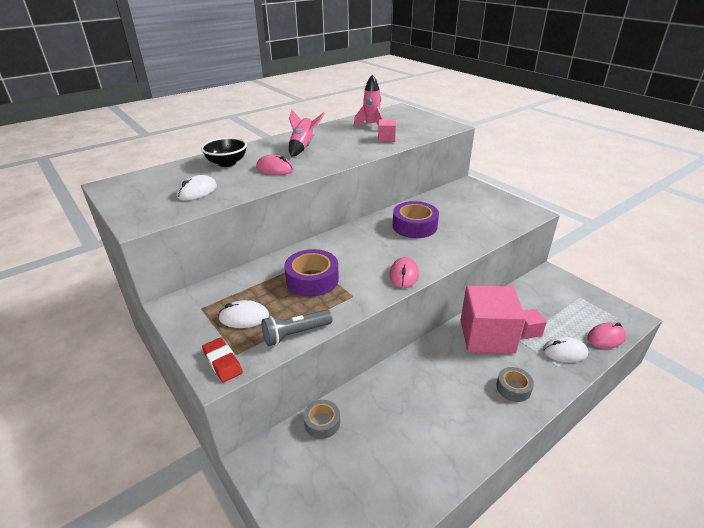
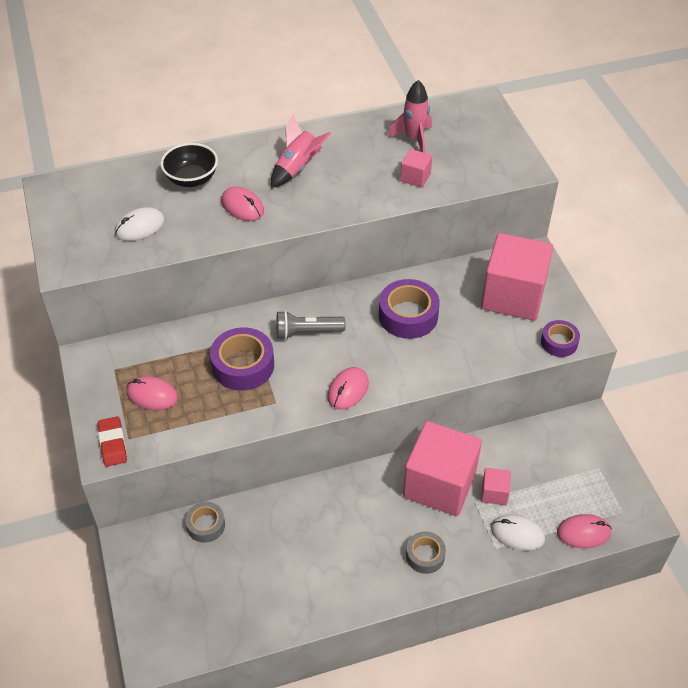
camera: 20 degrees right, 15 degrees up
white mouse [219,300,269,328] -> pink mouse [126,376,178,410]
grey flashlight [261,310,332,346] -> grey flashlight moved to [276,311,346,340]
none -> pink cube [481,233,554,321]
none -> purple tape [541,320,580,357]

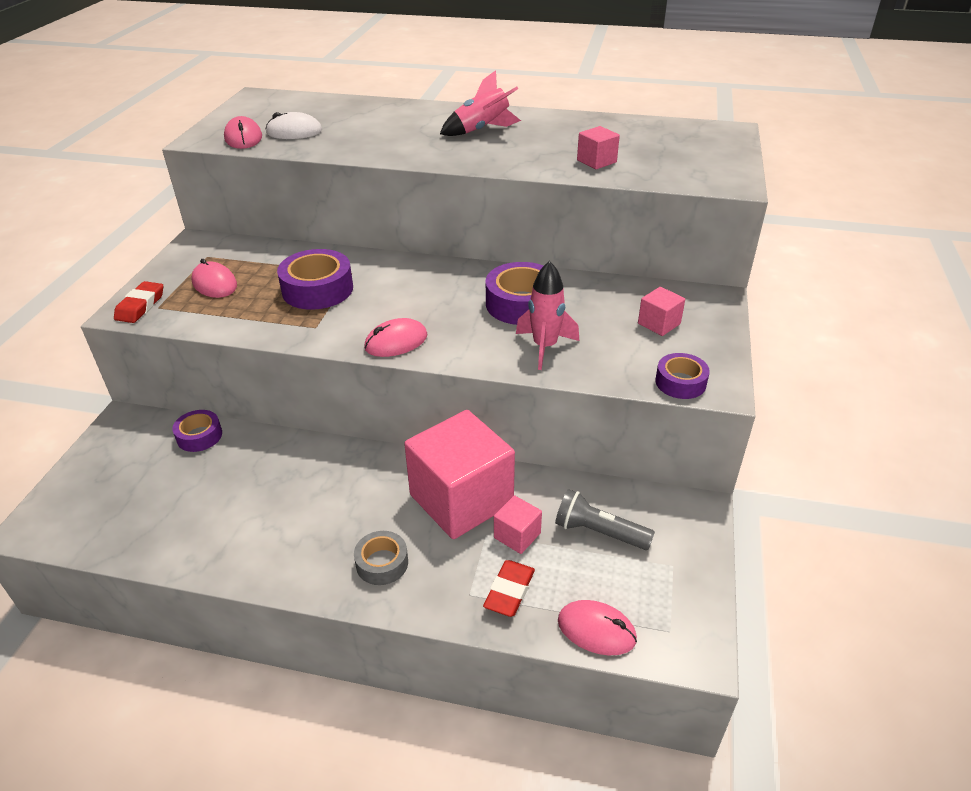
camera: 30 degrees right, 10 degrees down
black bowl [160,143,218,187] -> none
grey tape [185,502,225,543] -> purple tape [172,410,222,452]
pink mouse [221,186,264,221] -> pink mouse moved to [224,116,262,149]
grey flashlight [276,311,346,340] -> grey flashlight moved to [555,489,655,550]
pink rocket [388,80,432,153] -> pink rocket moved to [516,261,579,370]
pink cube [481,233,554,321] -> pink cube [638,287,685,336], size x0.43
white mouse [491,514,545,551] -> red eraser [483,560,535,617]

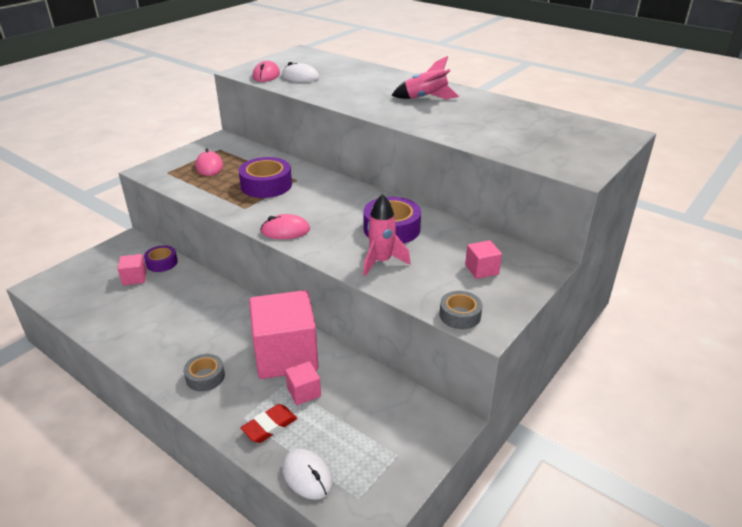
camera: 25 degrees right, 5 degrees down
red eraser [114,281,163,323] -> none
grey flashlight [555,489,655,550] -> none
pink mouse [558,600,637,655] -> white mouse [282,449,333,500]
pink cube [577,126,620,169] -> pink cube moved to [118,254,147,285]
purple tape [655,353,710,399] -> grey tape [439,291,483,329]

